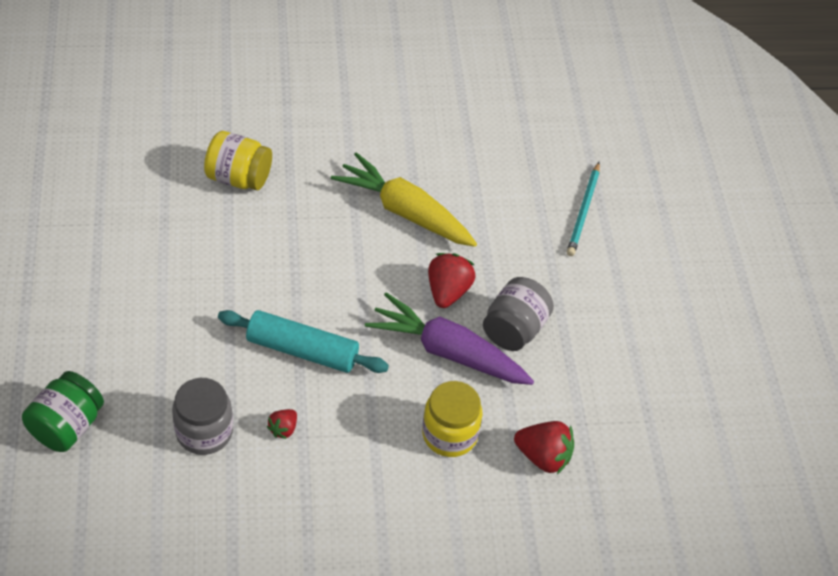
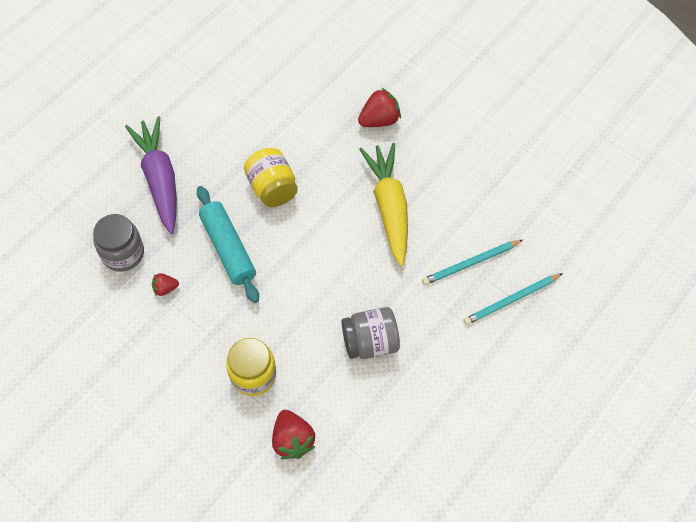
camera: 50 degrees right, 10 degrees up
green jar [22,371,104,452] -> none
yellow jar [204,131,272,190] -> yellow jar moved to [244,148,298,207]
purple carrot [365,292,534,385] -> purple carrot moved to [125,116,177,234]
red strawberry [428,253,475,308] -> red strawberry moved to [358,88,401,127]
none -> turquoise pencil [422,240,523,285]

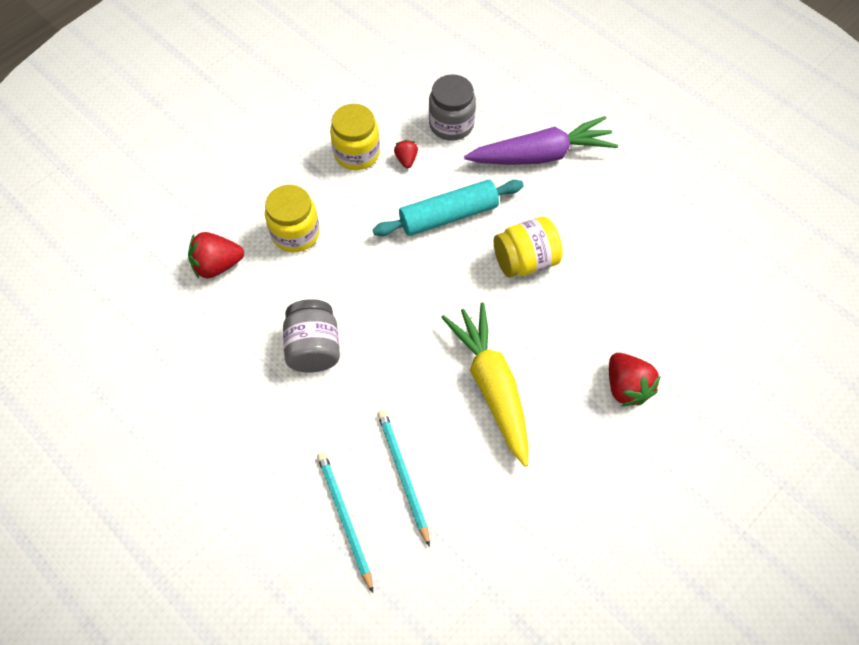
camera: 95 degrees right, 0 degrees up
yellow carrot [359,143,408,266] -> yellow carrot turned 105 degrees counterclockwise [441,303,528,467]
none -> yellow jar [330,104,380,170]

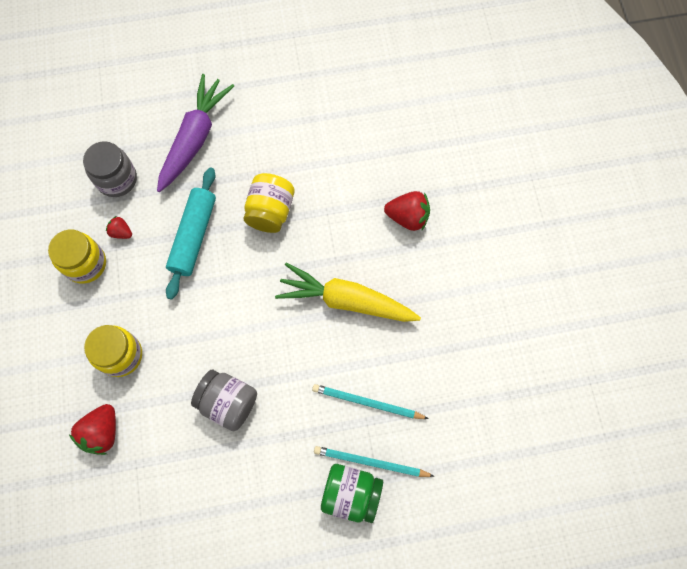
camera: 55 degrees left, 10 degrees up
none -> green jar [321,464,383,523]

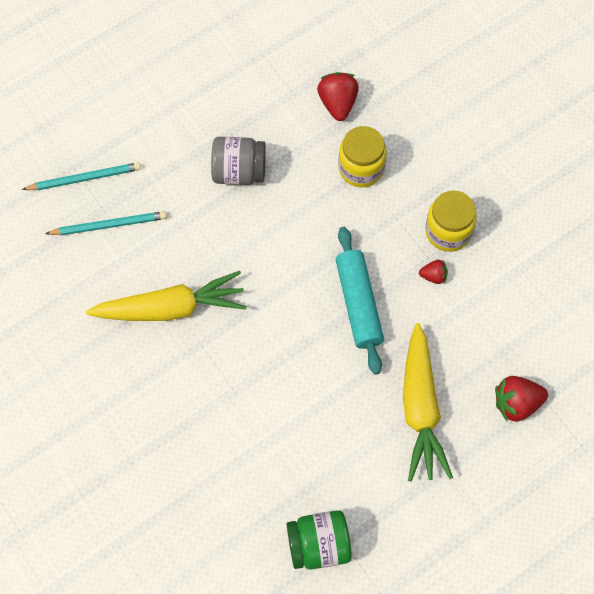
camera: 155 degrees right, 5 degrees down
grey jar [83,141,137,197] -> none
purple carrot [157,74,234,192] -> yellow carrot [403,323,453,482]
yellow jar [243,173,295,233] -> none
green jar [321,464,383,523] -> green jar moved to [287,510,352,570]
red strawberry [384,191,430,231] -> red strawberry moved to [495,376,548,422]

